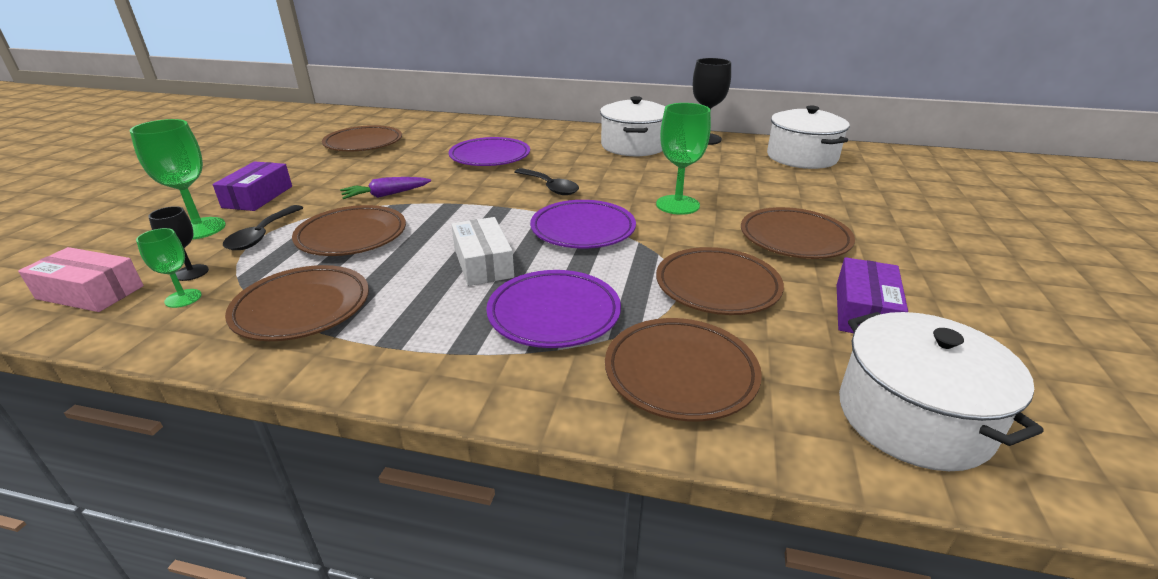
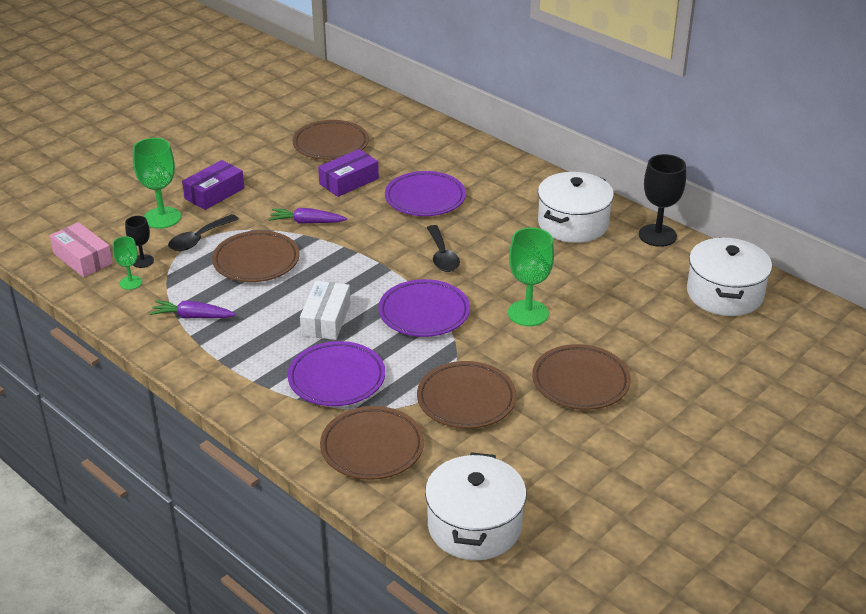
camera: 30 degrees right, 5 degrees up
brown plate [225,265,369,341] -> purple carrot [149,300,236,318]
purple box [837,257,908,333] -> purple box moved to [318,149,379,197]

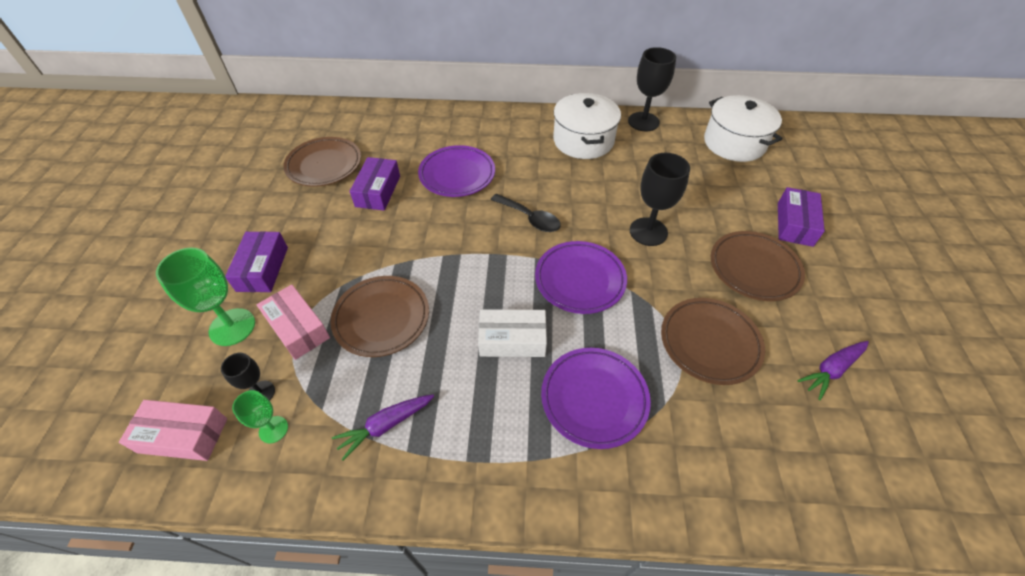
camera: 40 degrees left, 15 degrees up
black spoon [168,214,239,251] -> pink box [256,285,330,360]
purple carrot [269,208,347,224] -> purple carrot moved to [797,341,869,400]
white box [300,281,351,340] -> white box turned 60 degrees counterclockwise [478,309,547,357]
brown plate [320,406,424,480] -> none
white pot [425,452,526,560] -> none
green goblet [508,228,554,326] -> black goblet [630,153,690,246]
none -> purple box [778,187,825,247]

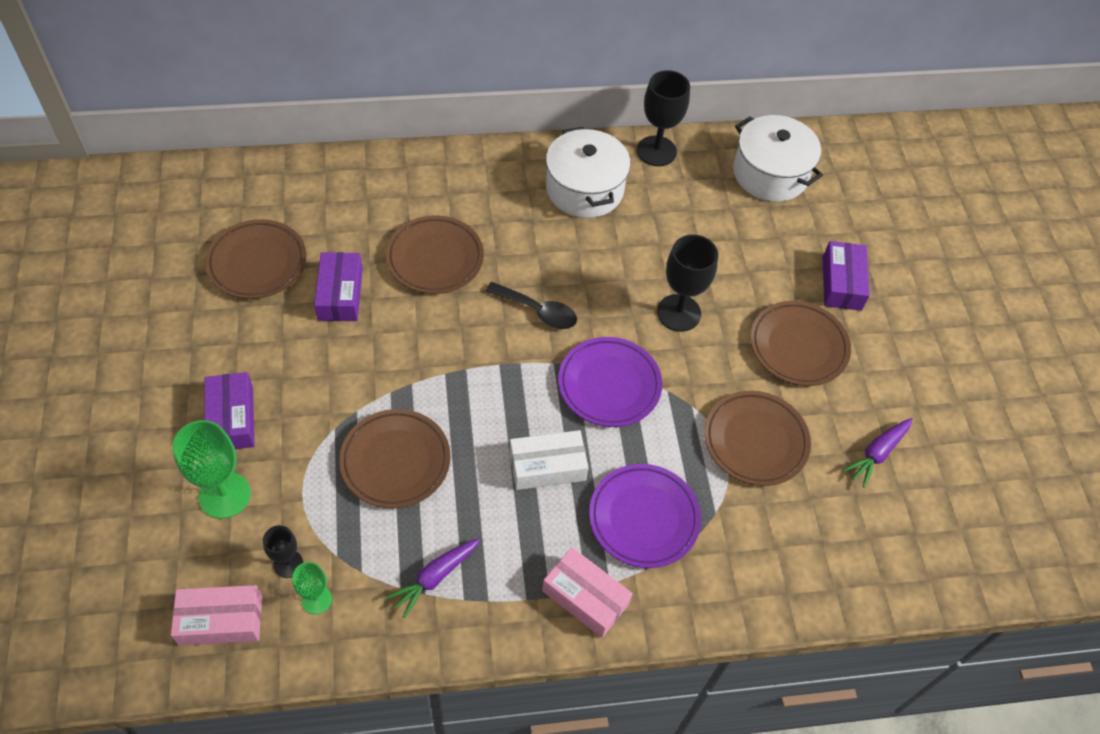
camera: 15 degrees left, 5 degrees up
pink box [256,285,330,360] -> pink box moved to [542,547,633,638]
purple plate [418,145,495,197] -> brown plate [386,216,484,294]

